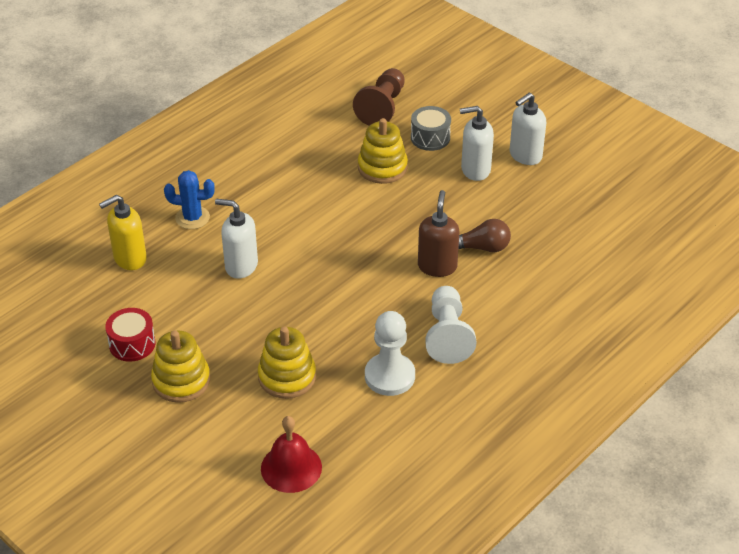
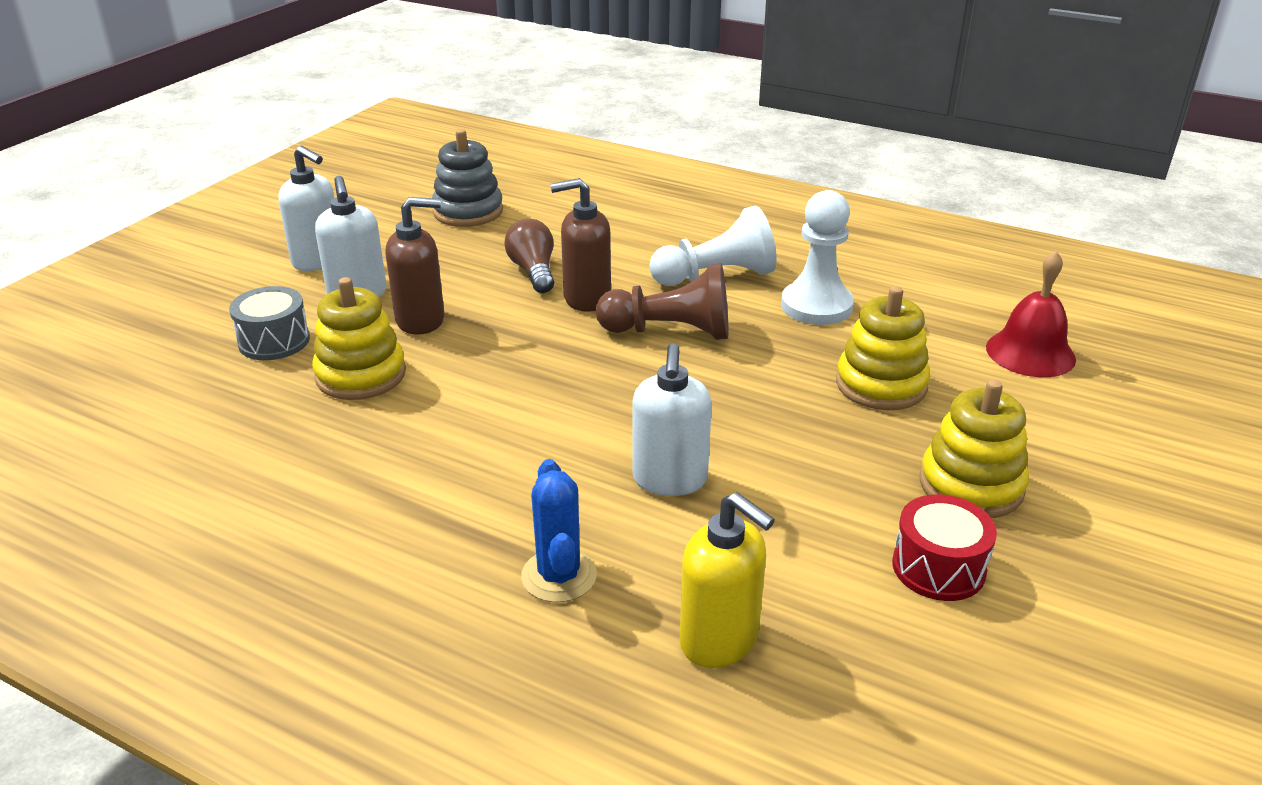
camera: 105 degrees left, 10 degrees down
brown pawn [353,68,405,126] -> brown pawn moved to [596,264,728,340]
none -> brown soap dispenser [386,197,444,335]
none -> grey stacking toy [432,129,503,227]

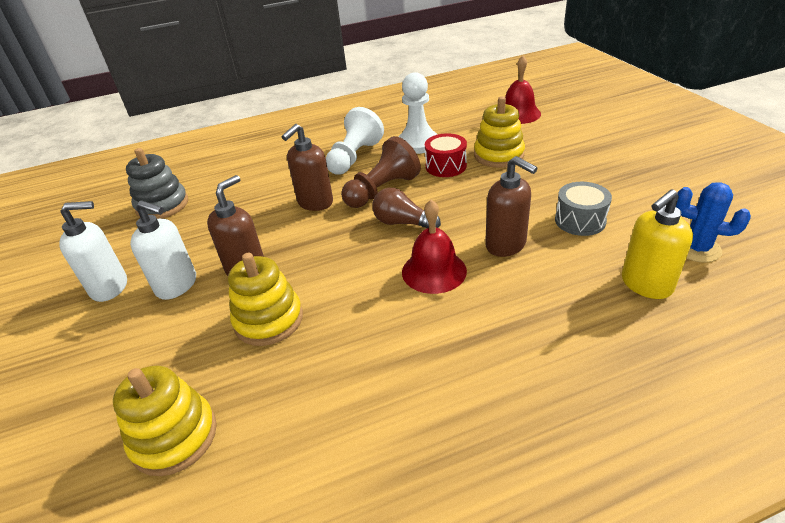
camera: 45 degrees left, 5 degrees up
grey drum [229,286,310,360] -> grey drum moved to [555,182,612,236]
brown light bulb [504,218,554,293] -> brown light bulb moved to [372,188,441,228]
blue cactus [521,459,597,603] -> blue cactus moved to [676,182,751,262]
white soap dispenser [633,343,712,496] -> brown soap dispenser [485,156,538,257]
yellow soap dispenser [679,492,775,668] -> yellow soap dispenser turned 150 degrees clockwise [622,189,693,299]
red drum [892,494,997,601] -> red drum moved to [425,133,467,177]
yellow stacking toy [920,380,1029,518] -> yellow stacking toy moved to [113,366,217,476]
none -> red bell [402,199,467,294]

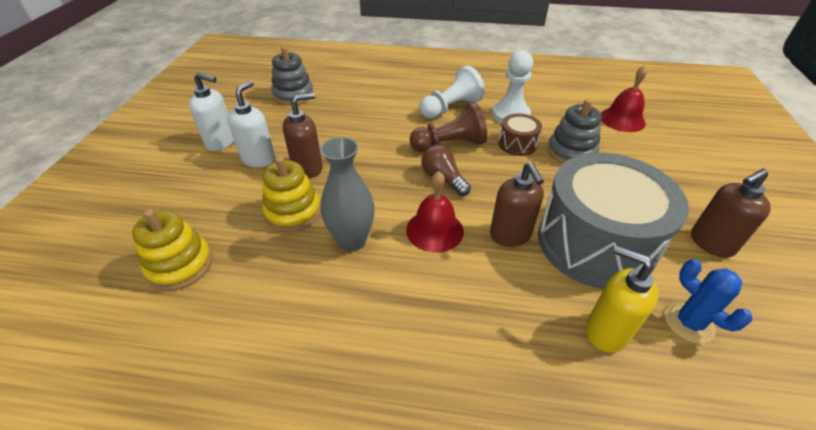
camera: 25 degrees right, 5 degrees up
white soap dispenser [130,200,196,300] -> white soap dispenser turned 120 degrees counterclockwise [228,81,275,168]
brown soap dispenser [282,124,333,211] -> brown soap dispenser moved to [691,168,771,258]
red drum [425,133,467,177] -> brown drum [498,113,542,156]
yellow stacking toy [474,96,525,168] -> grey stacking toy [547,99,602,164]
grey drum [555,182,612,236] -> grey drum [538,153,689,289], size x2.32
yellow soap dispenser [622,189,693,299] -> yellow soap dispenser turned 45 degrees clockwise [586,245,658,352]
none -> grey vase [320,137,375,252]

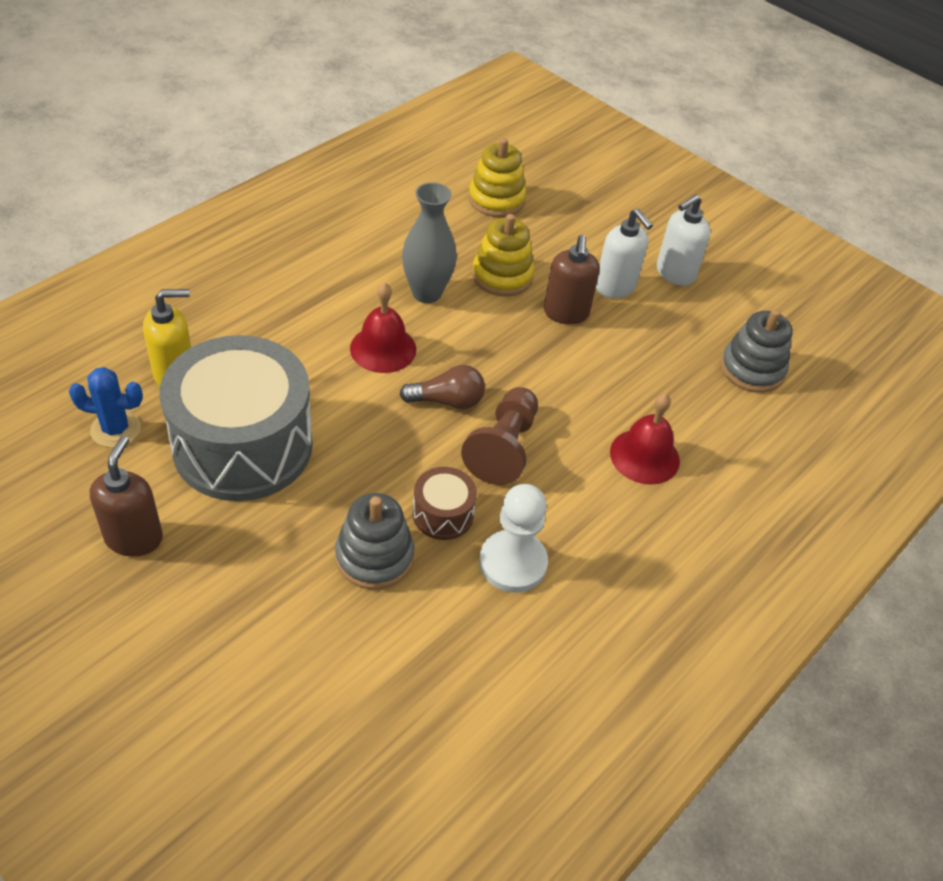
camera: 120 degrees right, 5 degrees up
white pawn [419,66,485,119] -> none
brown soap dispenser [490,162,544,247] -> none
red bell [601,65,647,132] -> red bell moved to [610,394,680,485]

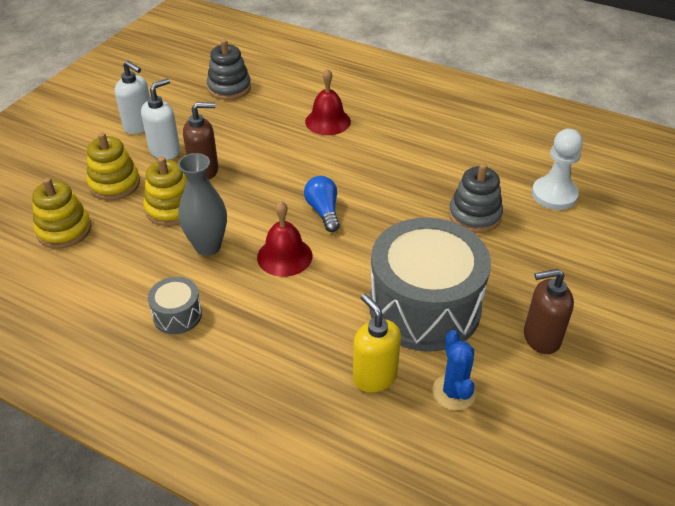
camera: 100 degrees left, 5 degrees down
brown light bulb [400,365,485,409] -> blue light bulb [304,176,340,232]
brown drum [413,467,477,540] -> none
brown pawn [461,387,538,485] -> none
white pawn [479,484,548,593] -> white pawn moved to [532,129,583,210]
none -> yellow stacking toy [87,132,140,200]
none -> grey drum [148,277,202,334]

